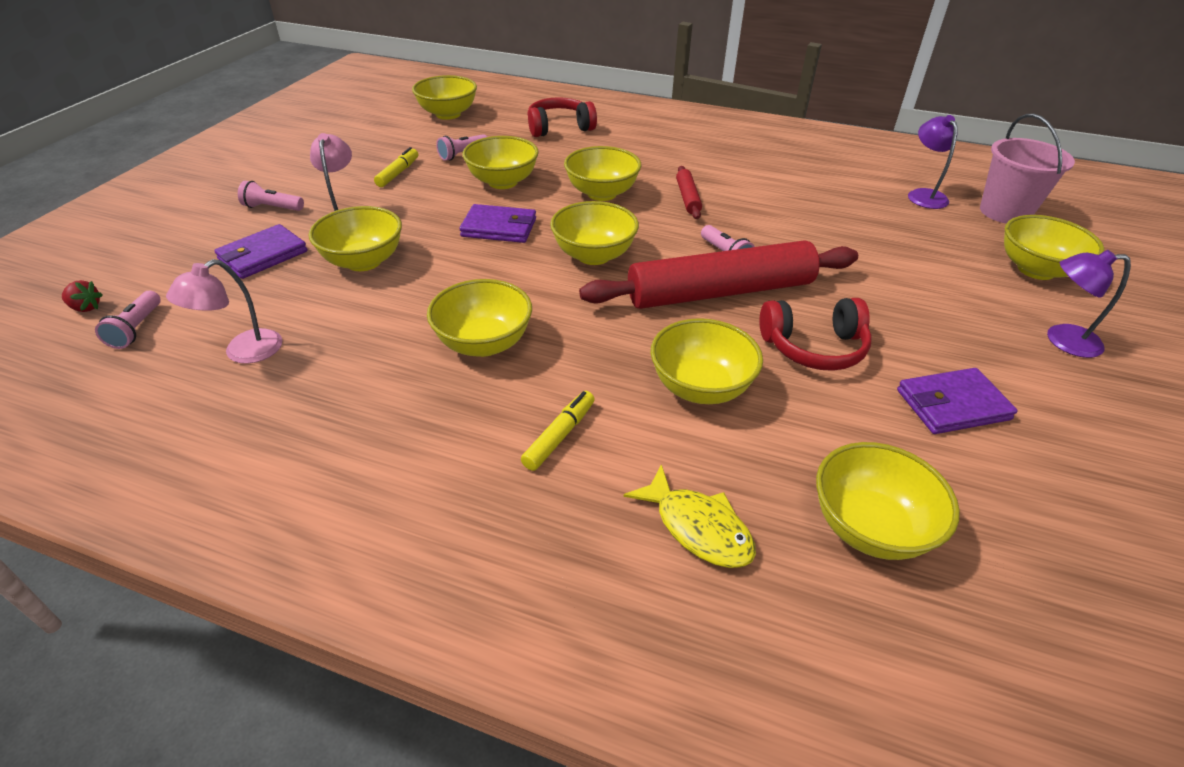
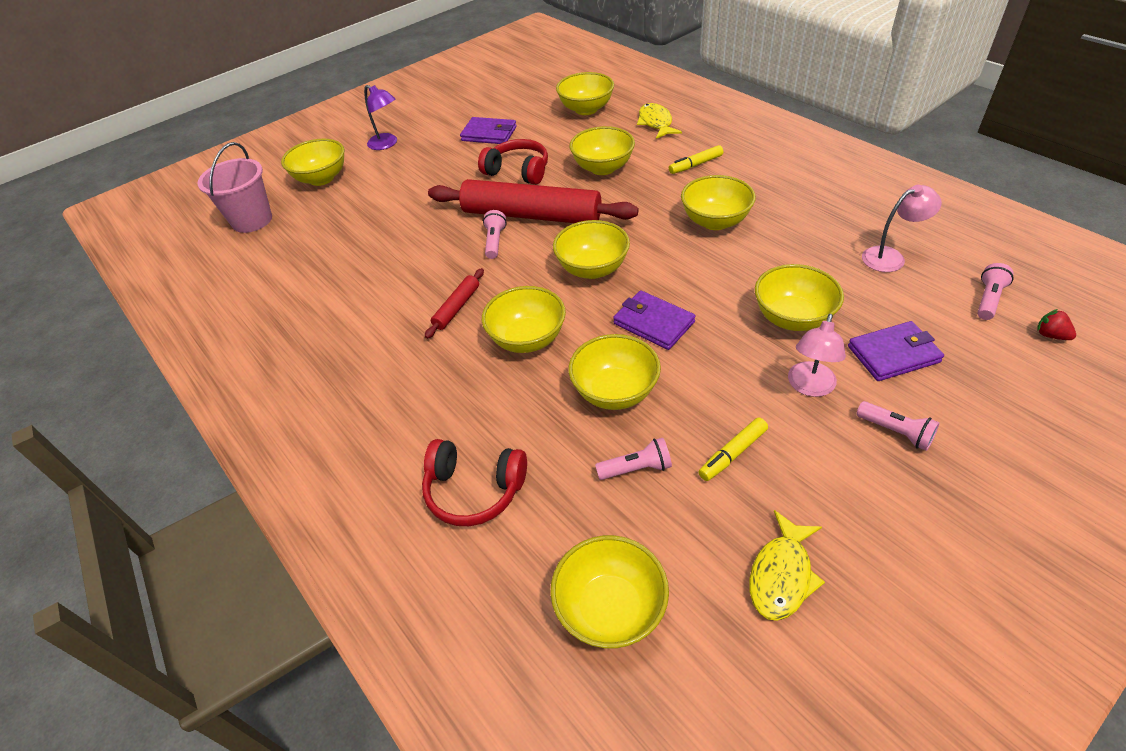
camera: 145 degrees left, 5 degrees up
purple lamp [908,115,958,209] -> none
none -> yellow fish [749,510,825,621]

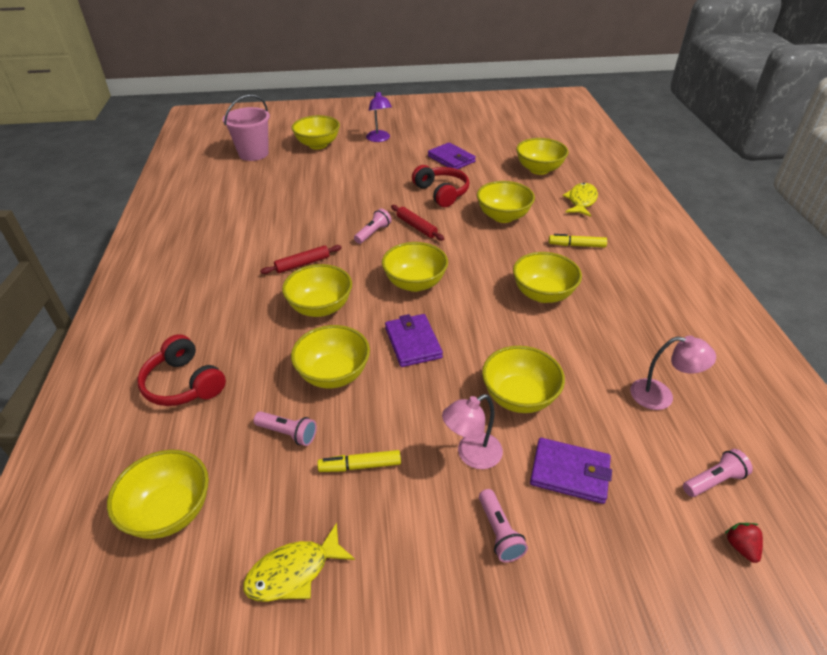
camera: 30 degrees right, 5 degrees down
red rolling pin [428,179,638,223] -> red rolling pin [391,205,444,241], size x0.43

